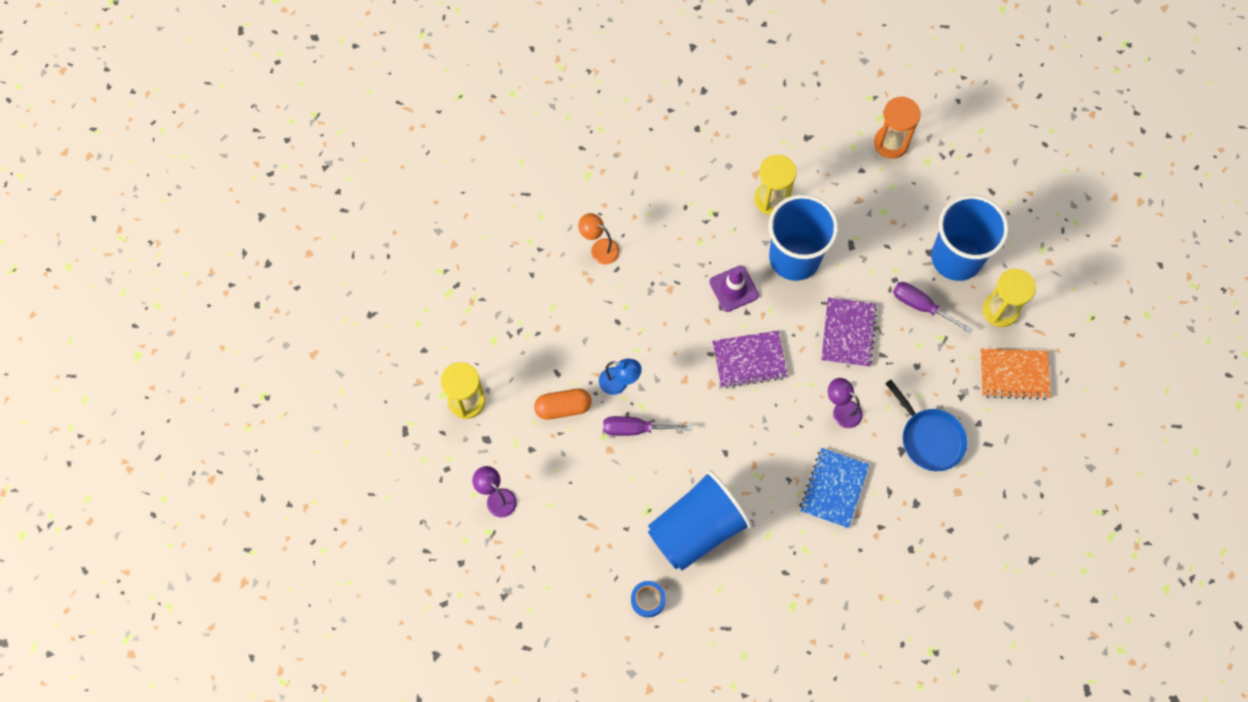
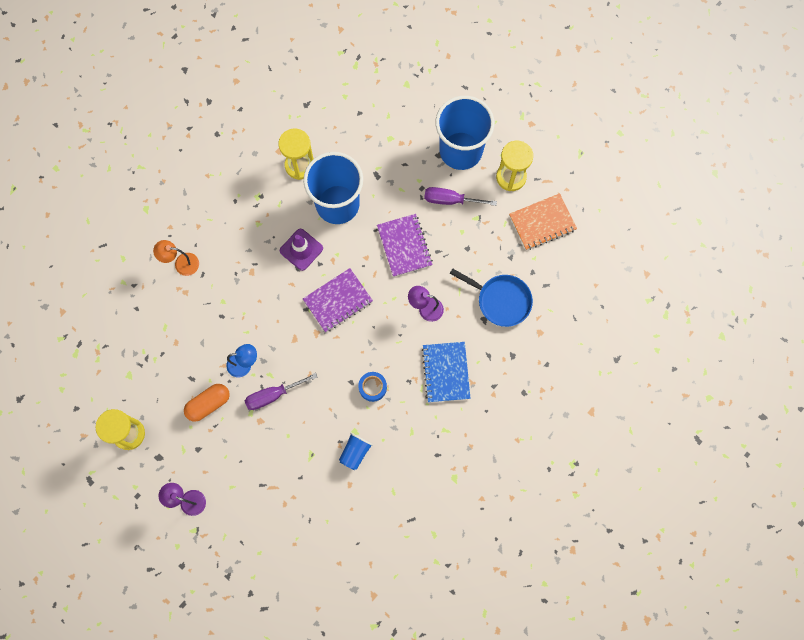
camera: 25 degrees left, 5 degrees up
blue tape [631,581,666,618] -> blue tape moved to [358,372,387,402]
blue cup [648,470,752,571] -> blue cup [339,433,373,470], size x0.43
orange hourglass [874,96,921,159] -> none

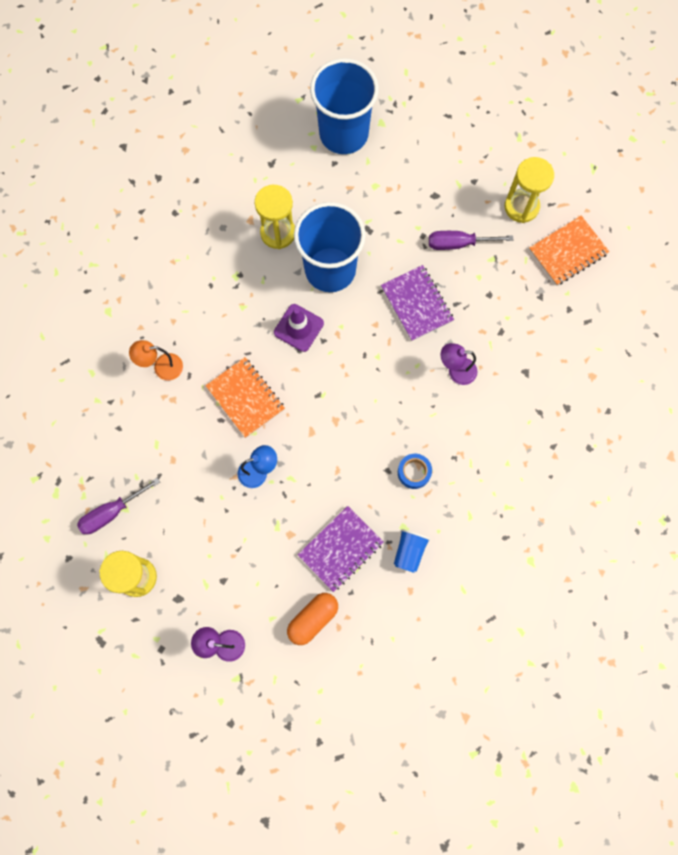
camera: 10 degrees left, 0 degrees up
orange capsule [184,384,230,422] -> orange capsule moved to [287,593,338,645]
purple screwdriver [245,373,317,410] -> purple screwdriver moved to [77,478,160,534]
purple notebook [303,268,373,332] -> purple notebook moved to [298,506,384,592]
blue notebook [422,342,471,402] -> none
blue cup [436,96,495,170] -> blue cup moved to [310,58,379,154]
blue pan [450,268,533,327] -> none
none -> orange notebook [205,357,285,438]

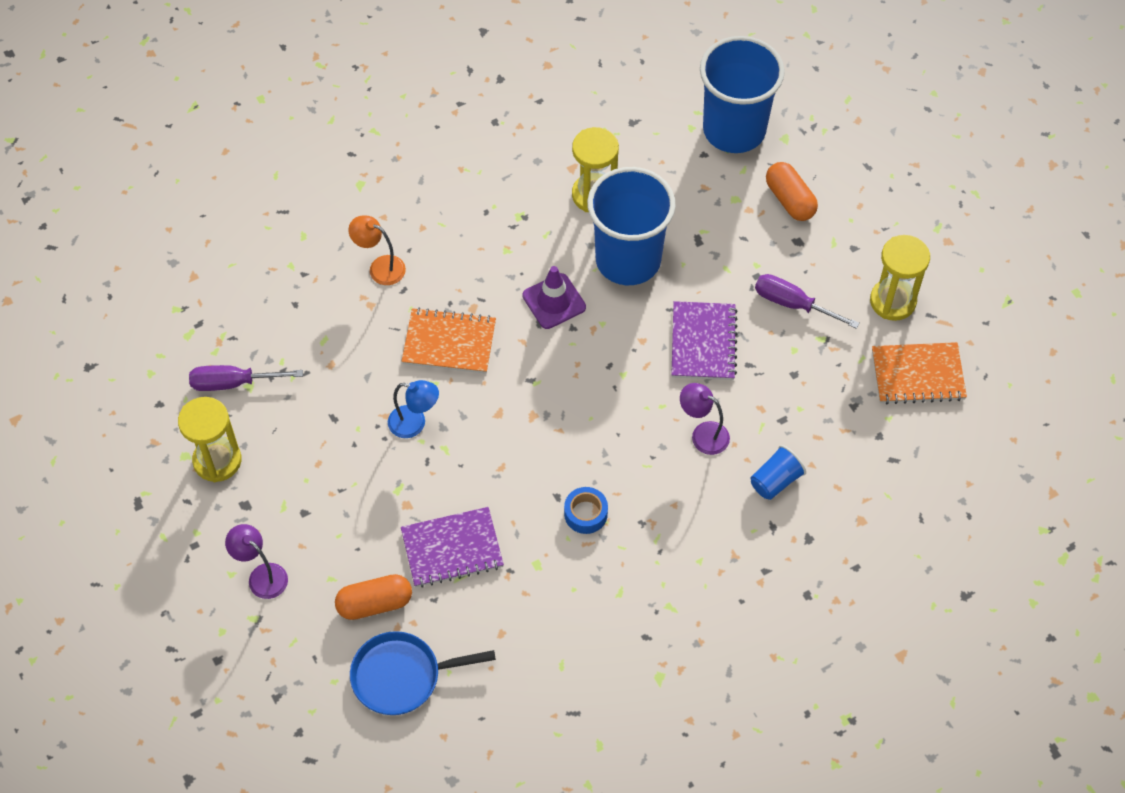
camera: 30 degrees right, 15 degrees down
orange notebook [205,357,285,438] -> orange notebook turned 75 degrees counterclockwise [402,308,496,374]
blue cup [394,529,430,573] -> blue cup moved to [750,445,806,500]
none -> blue pan [350,631,496,715]
none -> orange capsule [766,162,818,221]

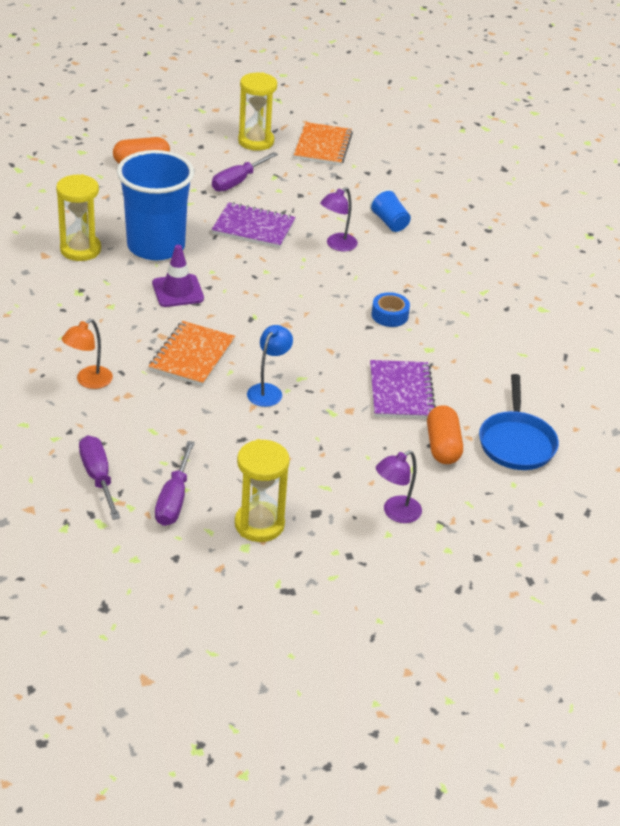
camera: 80 degrees left, 20 degrees down
blue cup [700,36,785,153] -> none
none -> purple screwdriver [79,435,120,520]

